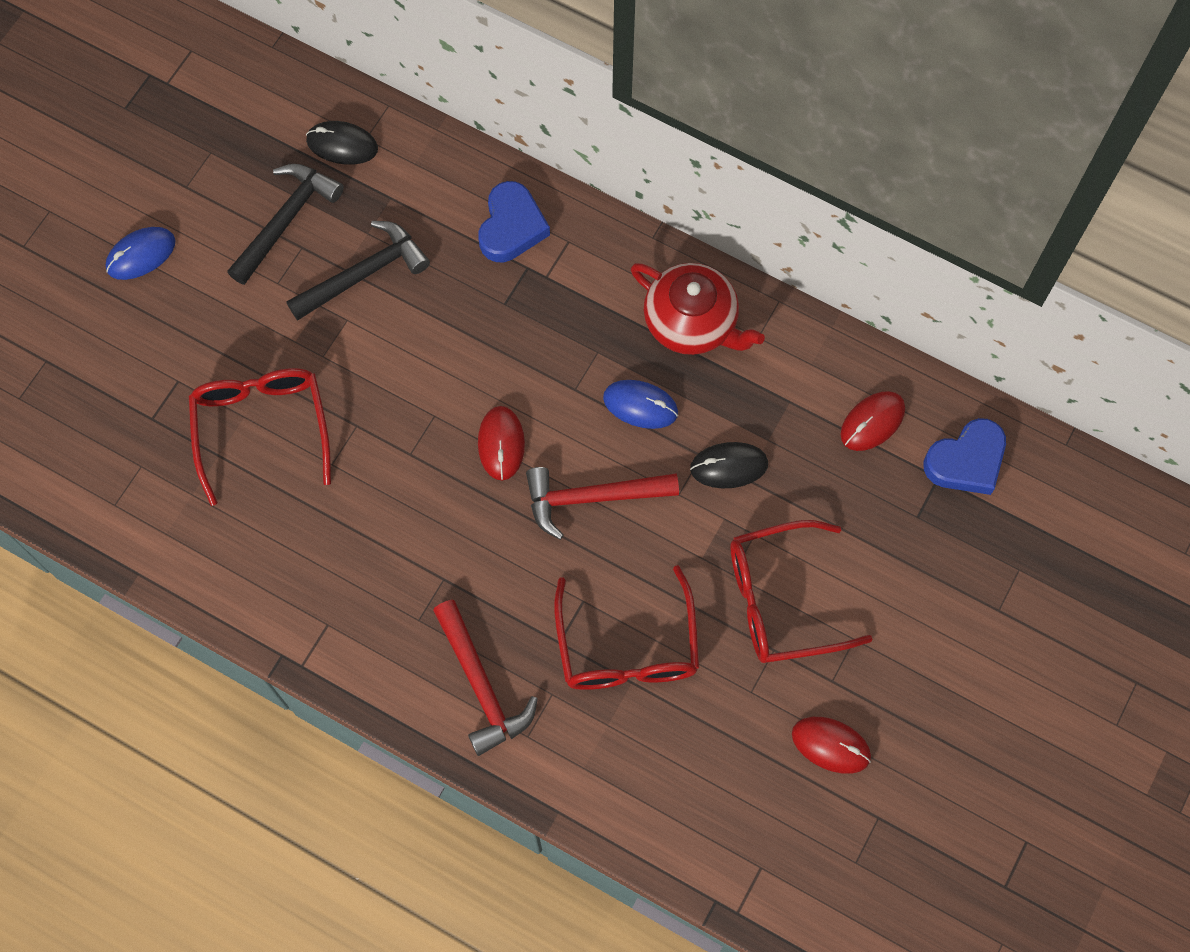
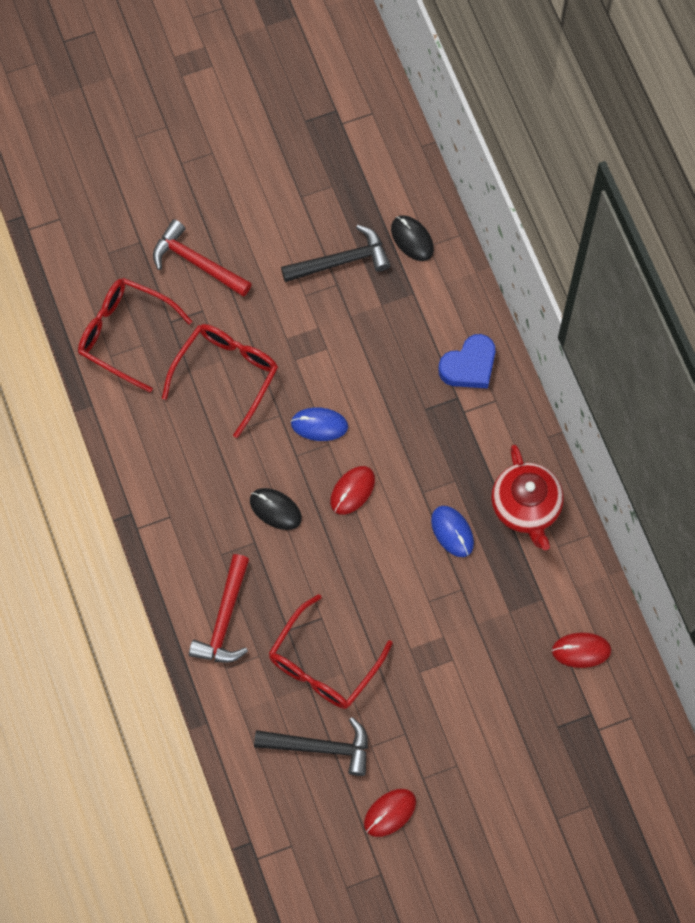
camera: 40 degrees right, 0 degrees up
blue mouse [106,227,175,280] -> blue mouse moved to [291,408,348,441]
black hammer [286,221,430,320] -> black hammer moved to [254,717,368,776]
red hammer [526,467,679,540] -> red hammer moved to [153,219,252,297]
black mouse [690,442,768,488] -> black mouse moved to [250,488,302,530]
red glasses [730,520,872,663] -> red glasses moved to [78,278,192,392]
red mouse [792,717,871,774] -> red mouse turned 75 degrees clockwise [364,789,416,837]
blue heart [923,418,1006,495] -> none

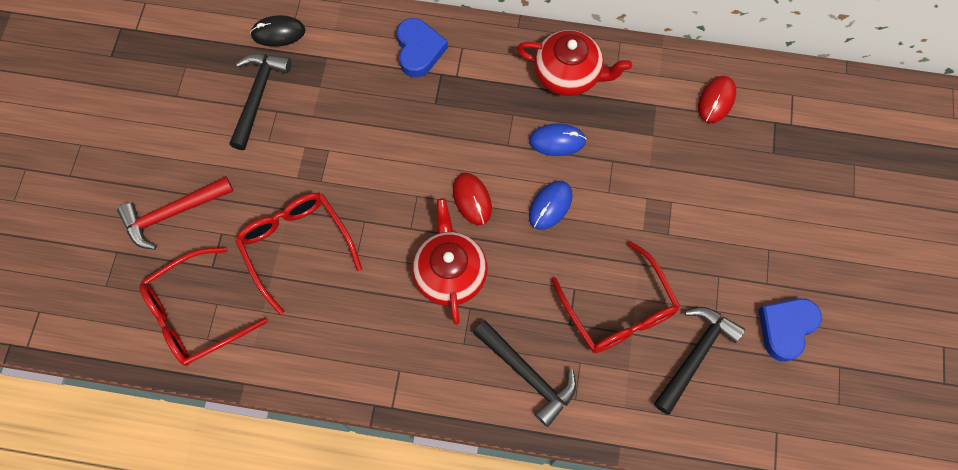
camera: 60 degrees left, 0 degrees up
red hammer [189,554,249,663] -> black hammer [473,320,576,427]
black mouse [250,488,302,530] -> red teapot [412,198,488,325]
blue mouse [291,408,348,441] -> blue mouse moved to [529,181,573,230]
red mouse [364,789,416,837] -> blue heart [758,298,822,362]

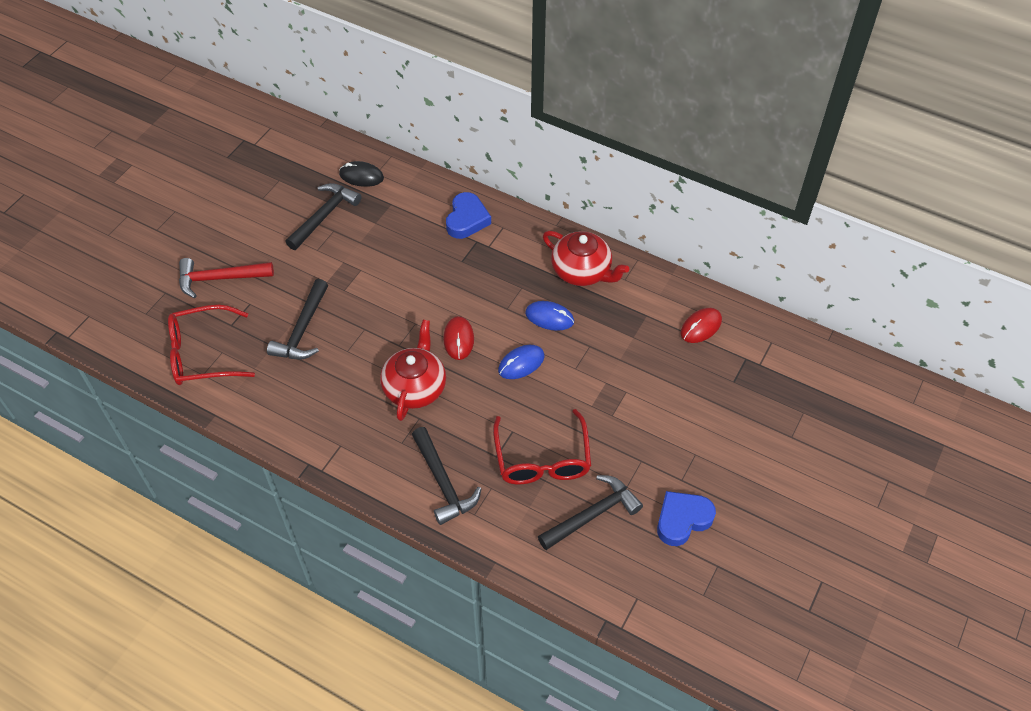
camera: 20 degrees right, 15 degrees down
red glasses [235,193,362,315] -> black hammer [267,279,328,360]

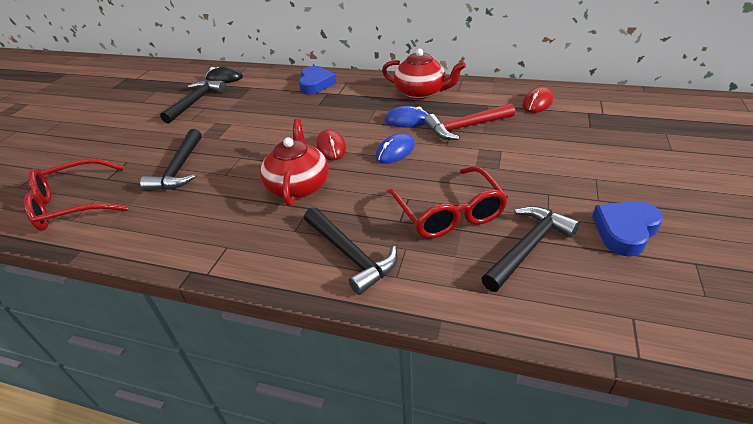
camera: 10 degrees left, 15 degrees down
red hammer [179,258,274,298] -> red hammer moved to [425,103,515,140]

